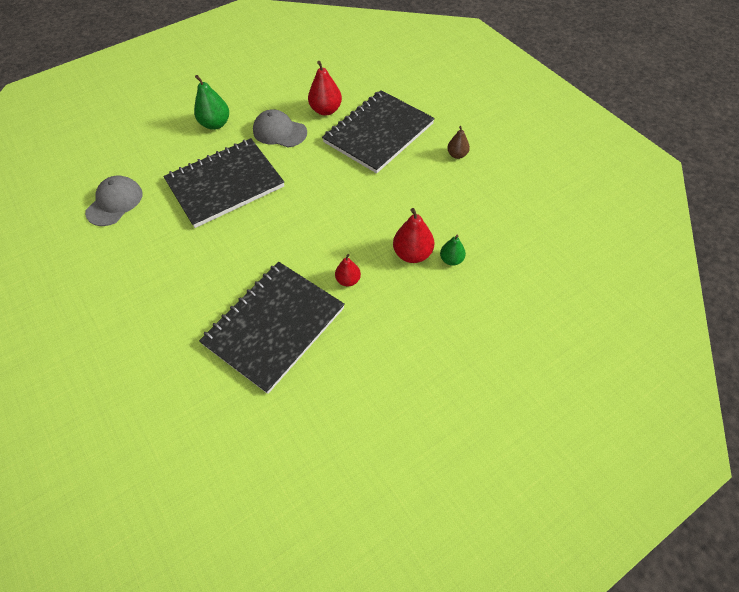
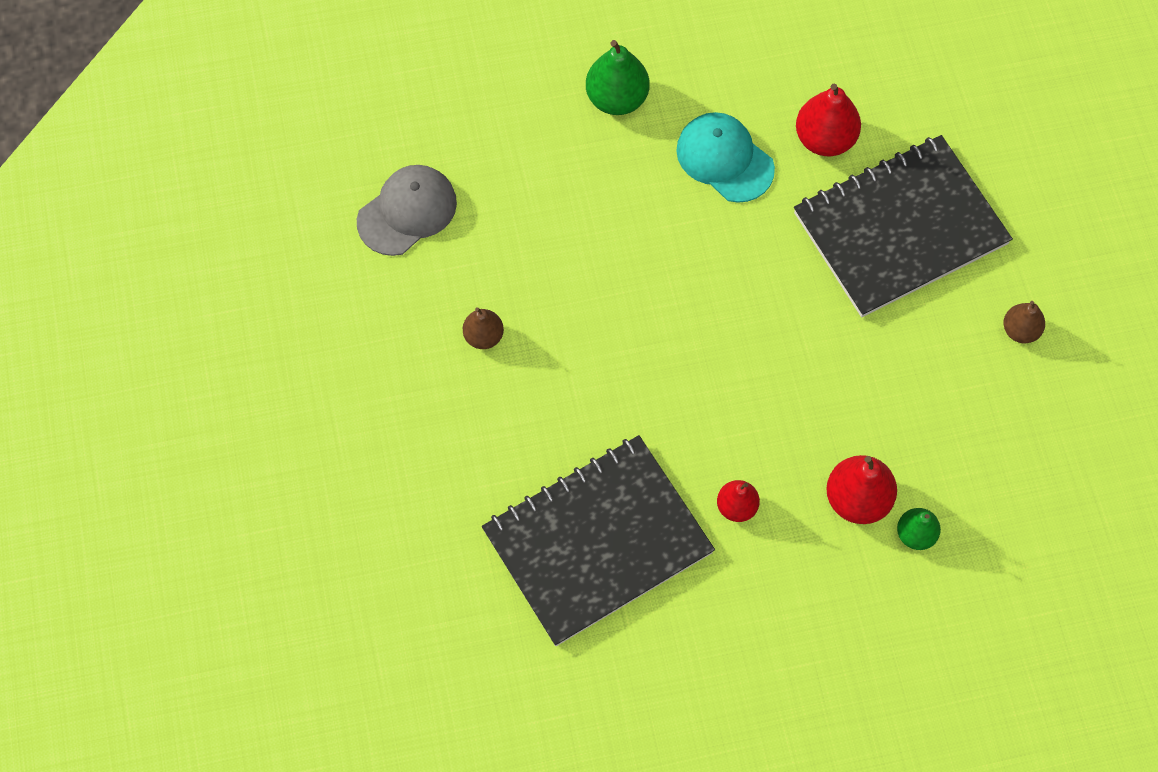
camera: 20 degrees right, 10 degrees up
black notebook [163,138,284,228] -> none
grey cap [253,109,307,147] -> turquoise cap [676,112,775,203]
none -> brown pear [463,307,504,349]

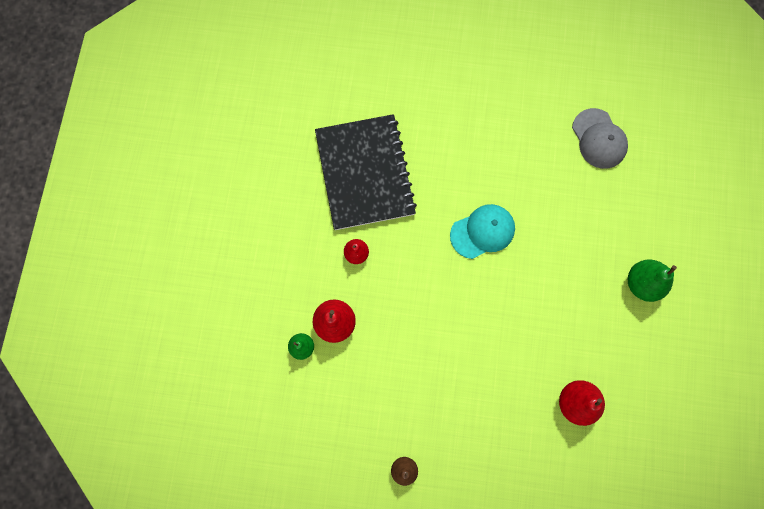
camera: 110 degrees right, 10 degrees up
brown pear [463,307,504,349] -> none
turquoise cap [676,112,775,203] -> turquoise cap moved to [450,204,515,259]
black notebook [794,135,1013,317] -> none

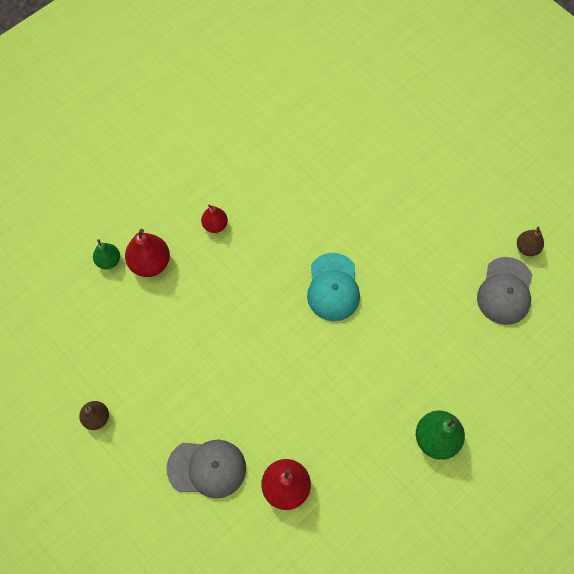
camera: 40 degrees right, 10 degrees down
black notebook [315,114,417,230] -> none
turquoise cap [450,204,515,259] -> turquoise cap turned 75 degrees clockwise [307,253,360,321]
none -> grey cap [166,440,246,499]
none -> brown pear [517,227,544,256]

